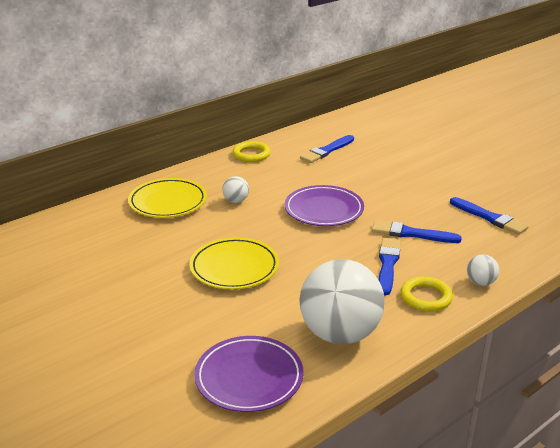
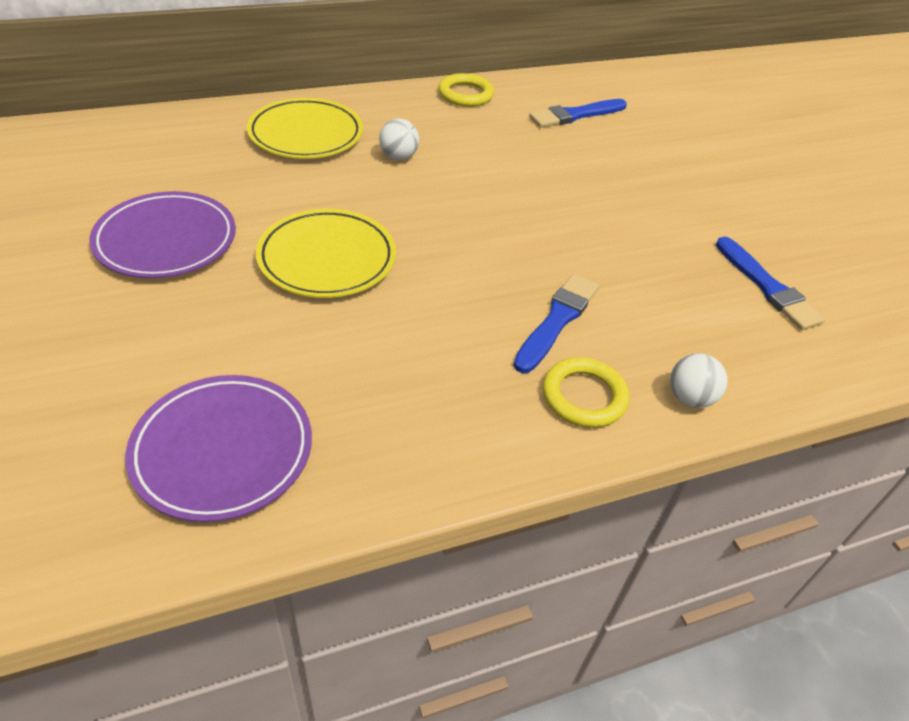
camera: 15 degrees right, 15 degrees up
purple plate [285,185,364,226] -> purple plate moved to [89,191,236,278]
white ball [299,259,385,344] -> none
blue brush [372,220,462,243] -> none

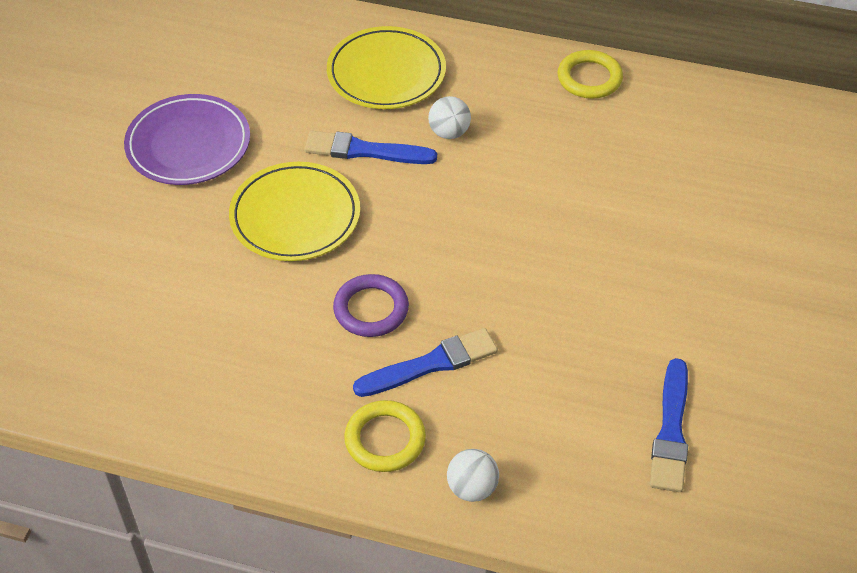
camera: 40 degrees right, 5 degrees up
purple plate [125,375,312,522] -> none
blue brush [529,99,627,128] -> blue brush moved to [304,131,437,164]
none -> purple ring [333,274,409,337]

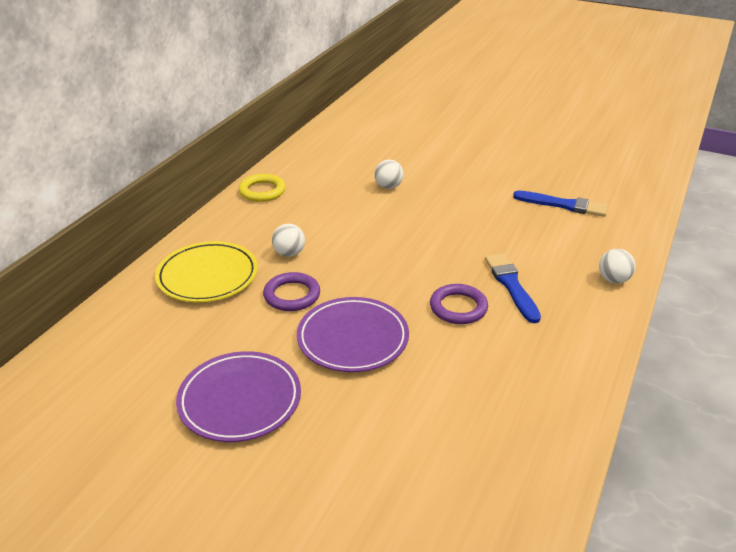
camera: 80 degrees left, 15 degrees down
yellow plate [229,162,360,261] -> purple plate [297,297,409,372]
blue brush [304,131,437,164] -> purple ring [263,272,320,311]
yellow ring [344,400,426,472] -> none
none -> white ball [375,160,404,189]

